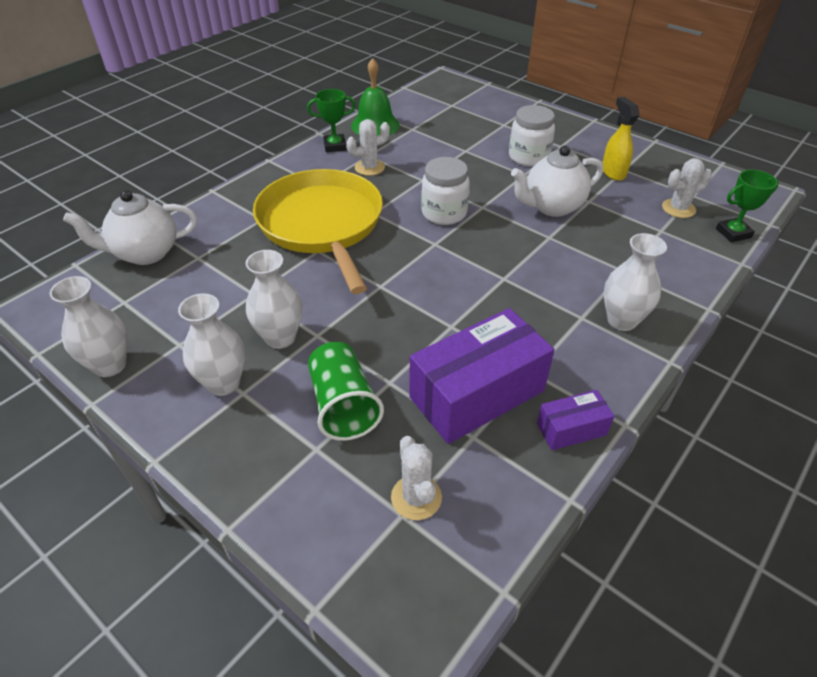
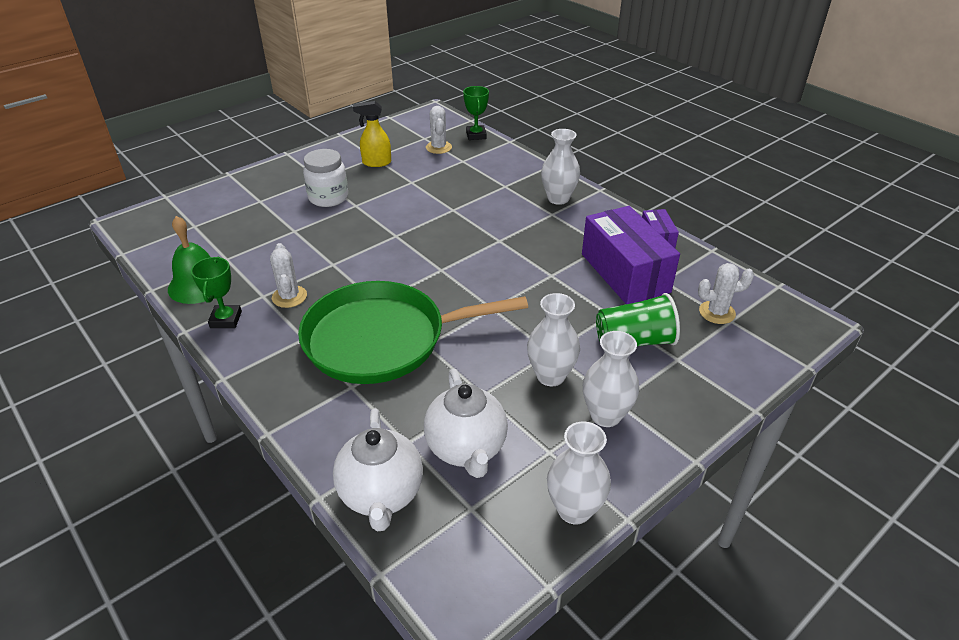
camera: 80 degrees left, 5 degrees down
yellow pan [253,169,383,294] -> green pan [298,281,528,384]
white jar [421,157,470,225] -> none
white teapot [511,145,603,217] -> white teapot moved to [424,369,508,478]

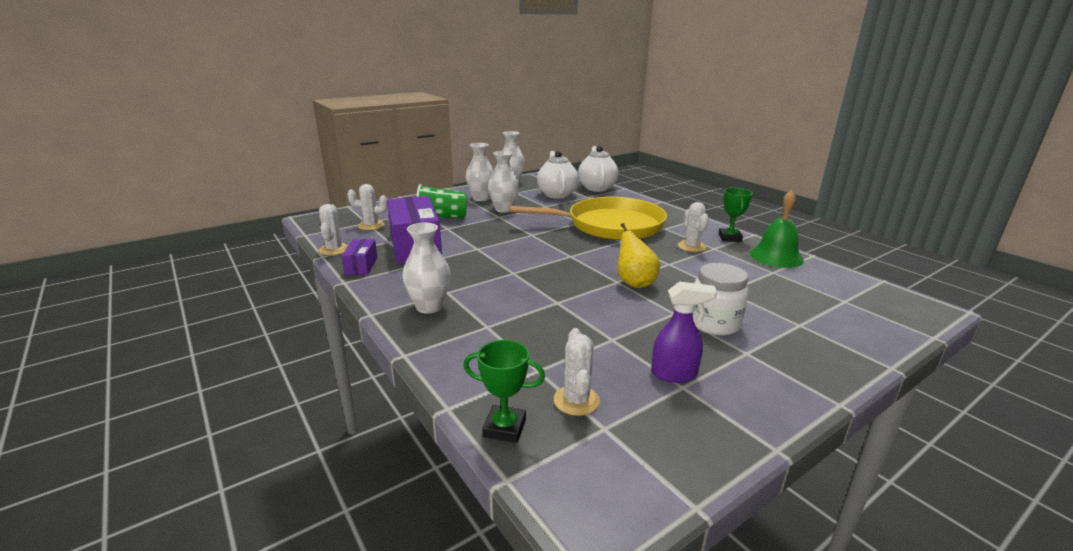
camera: 175 degrees left, 15 degrees down
green pan [298,281,528,384] -> yellow pan [510,197,667,240]
yellow spray bottle [353,101,391,167] -> purple spray bottle [651,282,717,383]
green trophy [463,86,489,140] -> green trophy turned 75 degrees counterclockwise [463,340,545,443]
none -> white cactus [319,204,348,255]
none -> yellow pear [618,223,660,288]

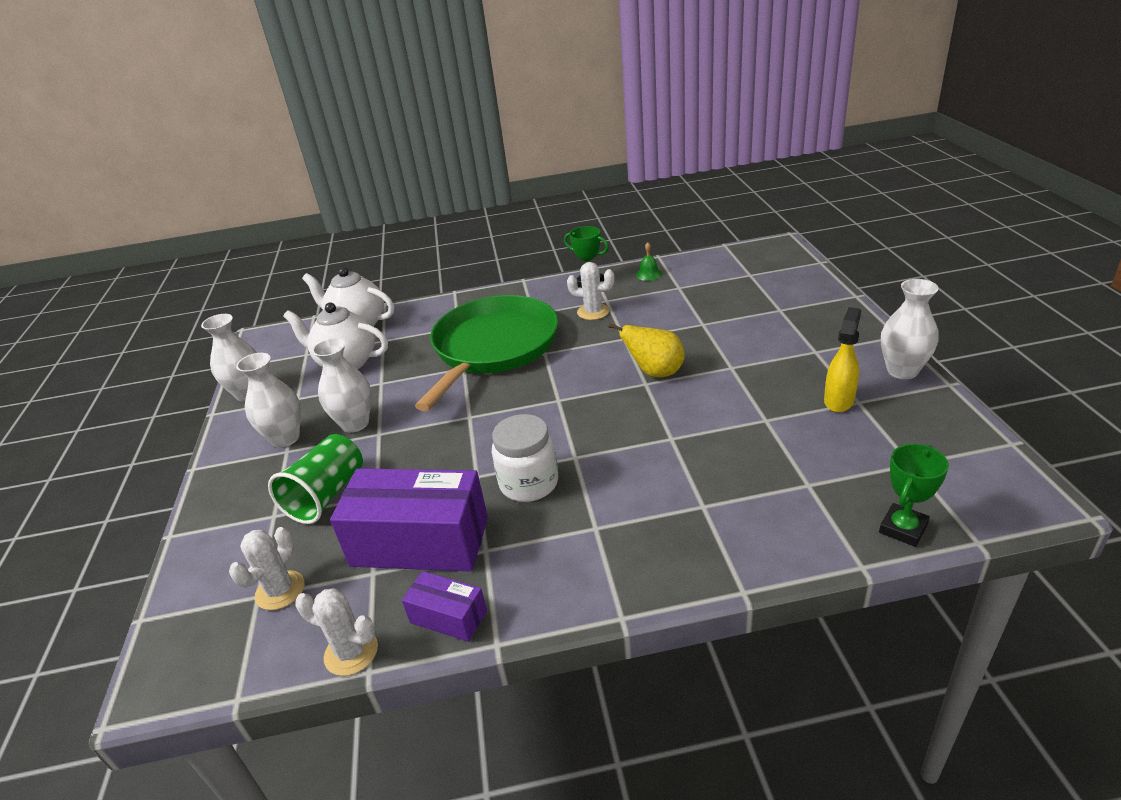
camera: 60 degrees left, 10 degrees up
white vase [402,223,451,314] -> white vase moved to [881,279,939,379]
yellow pan [510,197,667,240] -> green pan [415,295,558,411]
white cactus [554,328,600,416] -> none
purple spray bottle [651,282,717,383] -> yellow spray bottle [824,307,861,412]
white jar [693,263,749,335] -> white jar moved to [492,414,558,502]
green bell [750,190,804,268] -> green bell [636,242,662,281], size x0.48

